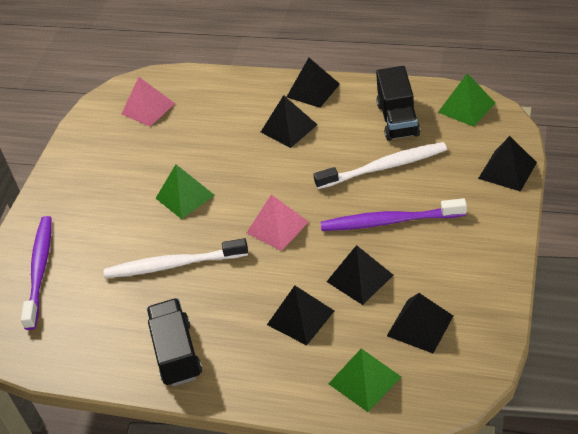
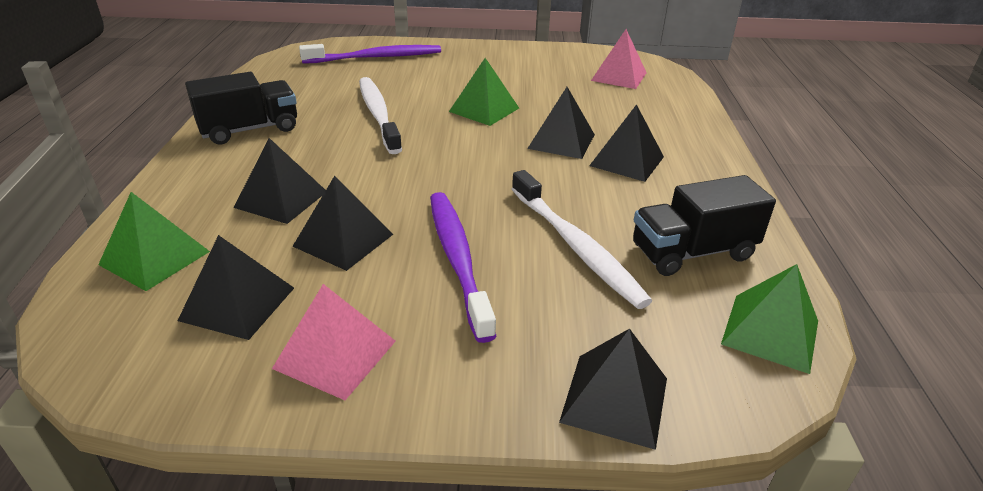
camera: 70 degrees right, 10 degrees down
pink pyramid [247,194,309,251] -> pink pyramid moved to [272,284,396,400]
black pyramid [287,58,340,108] -> black pyramid moved to [527,87,595,159]

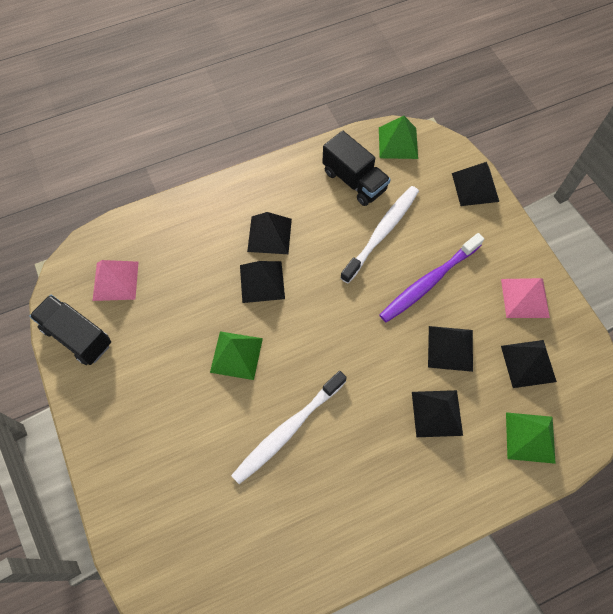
camera: 115 degrees left, 30 degrees up
black truck [185,72,297,144] -> black truck moved to [29,294,111,365]
purple toothbrush [299,44,441,64] -> none

